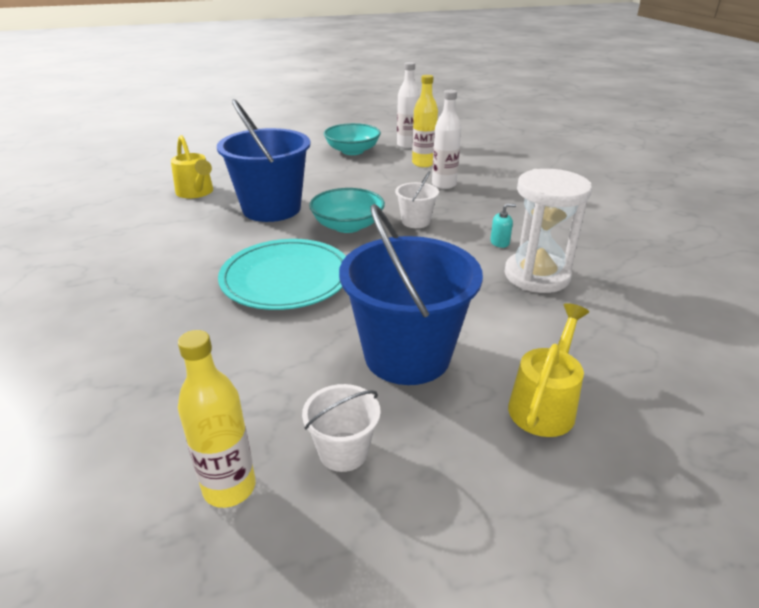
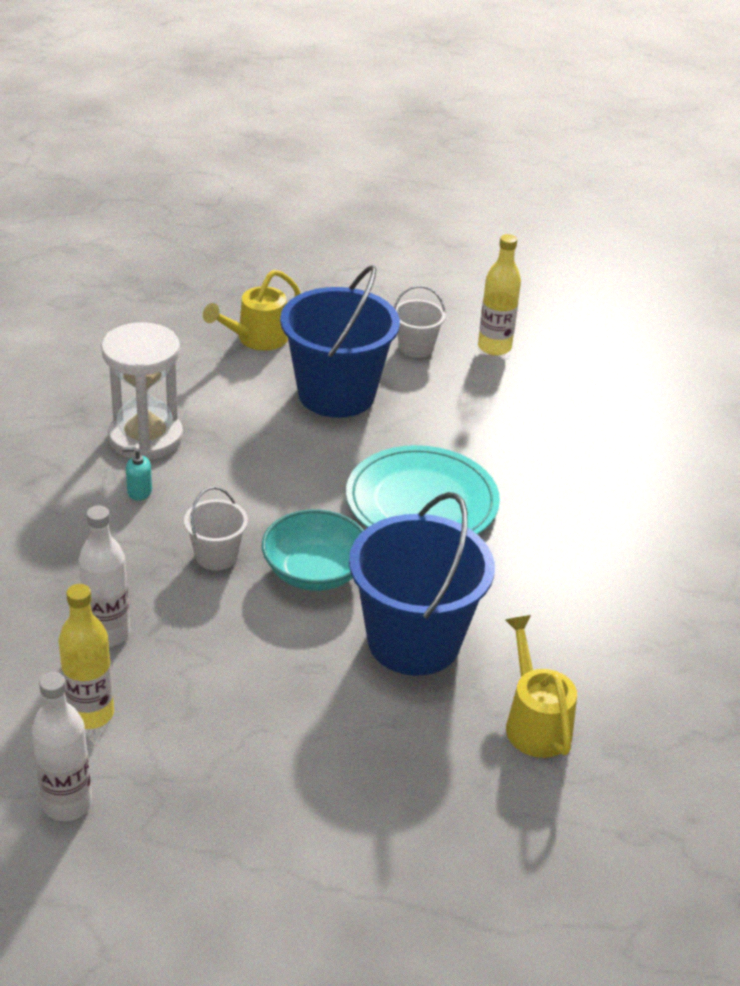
camera: 165 degrees left, 5 degrees up
turquoise bowl [324,123,381,155] -> none

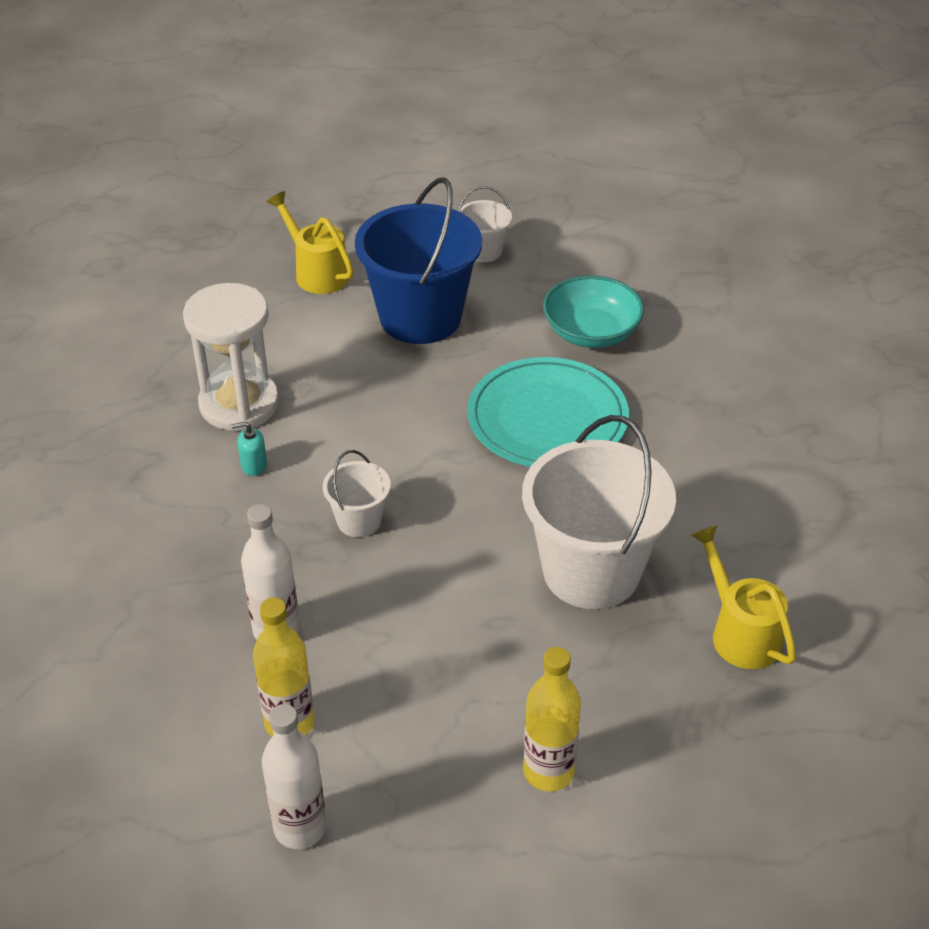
camera: 10 degrees left, 5 degrees up
yellow watering can [203,270,301,351] -> yellow watering can turned 105 degrees clockwise [267,191,353,294]
turquoise bowl [262,509,364,591] -> turquoise bowl moved to [543,275,644,348]
blue bucket [349,492,495,676] -> white bucket [522,415,676,609]
yellow bottle [478,234,521,356] -> yellow bottle moved to [523,647,581,792]

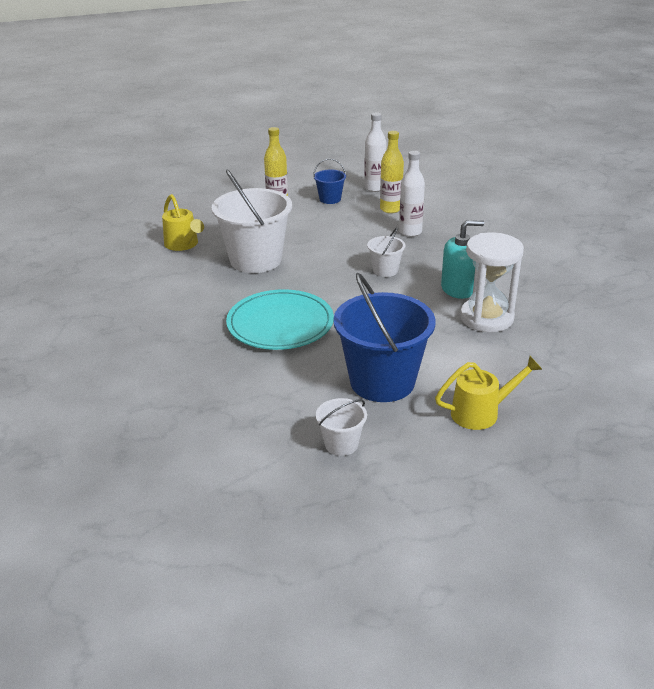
camera: 175 degrees right, 10 degrees down
turquoise soap dispenser [232,422,267,476] -> turquoise soap dispenser [441,220,484,299], size x2.08
yellow watering can [267,191,353,294] -> yellow watering can turned 60 degrees counterclockwise [435,356,543,430]
turquoise bowl [543,275,644,348] -> none
none -> blue bucket [313,159,346,204]

